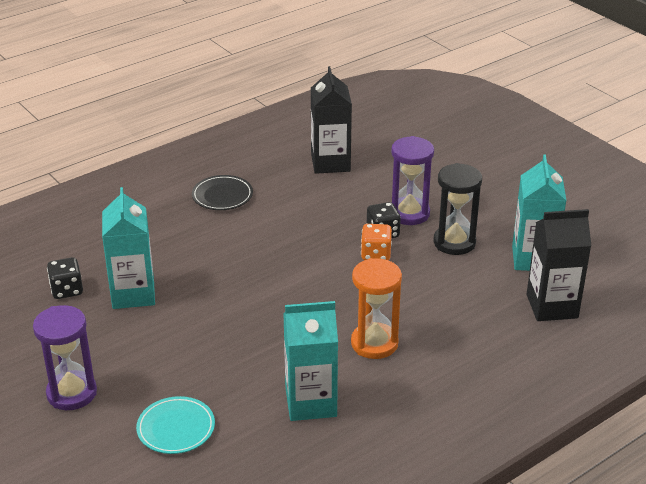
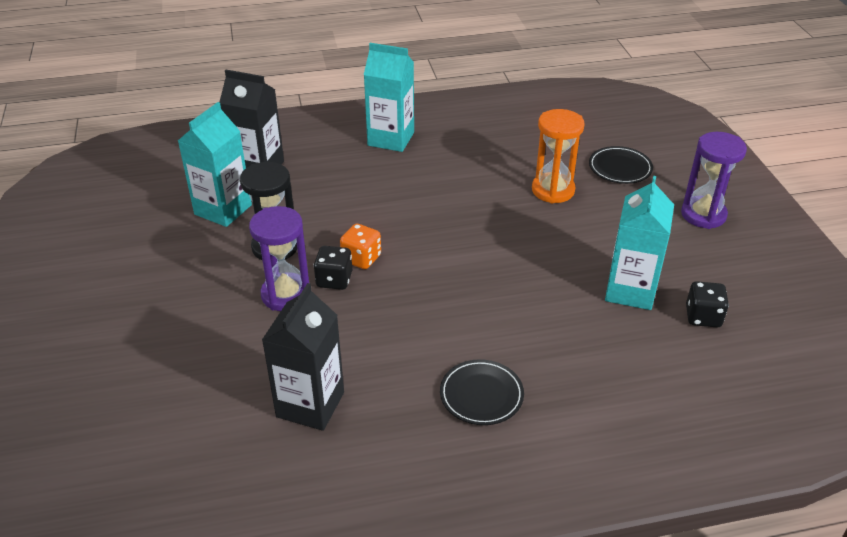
camera: 155 degrees left, 5 degrees up
turquoise plate [136,396,215,454] -> black plate [589,146,653,184]
turquoise carton [283,301,338,421] -> turquoise carton moved to [364,43,414,152]
orange hourglass [351,258,402,359] -> orange hourglass moved to [532,109,585,204]

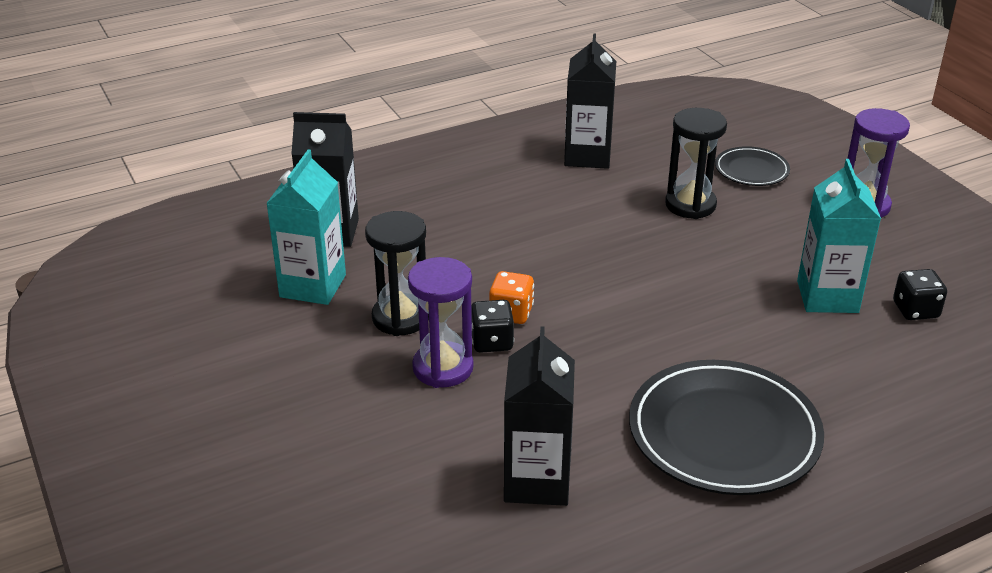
camera: 15 degrees left, 5 degrees down
turquoise carton [364,43,414,152] -> none
black plate [440,359,524,425] -> black plate [629,360,824,495], size x1.95
orange hourglass [532,109,585,204] -> black hourglass [665,108,727,219]
none -> black carton [564,33,616,169]

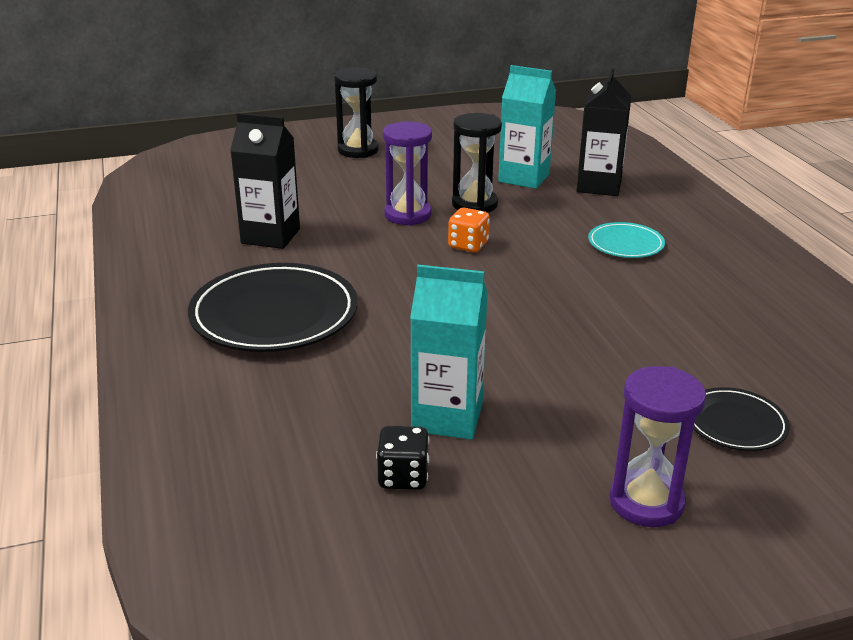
camera: 100 degrees right, 5 degrees down
black dice [471,300,514,353] -> none
black carton [564,33,616,169] -> none
black hourglass [665,108,727,219] -> black hourglass moved to [334,68,379,158]
none -> turquoise plate [588,222,665,258]

